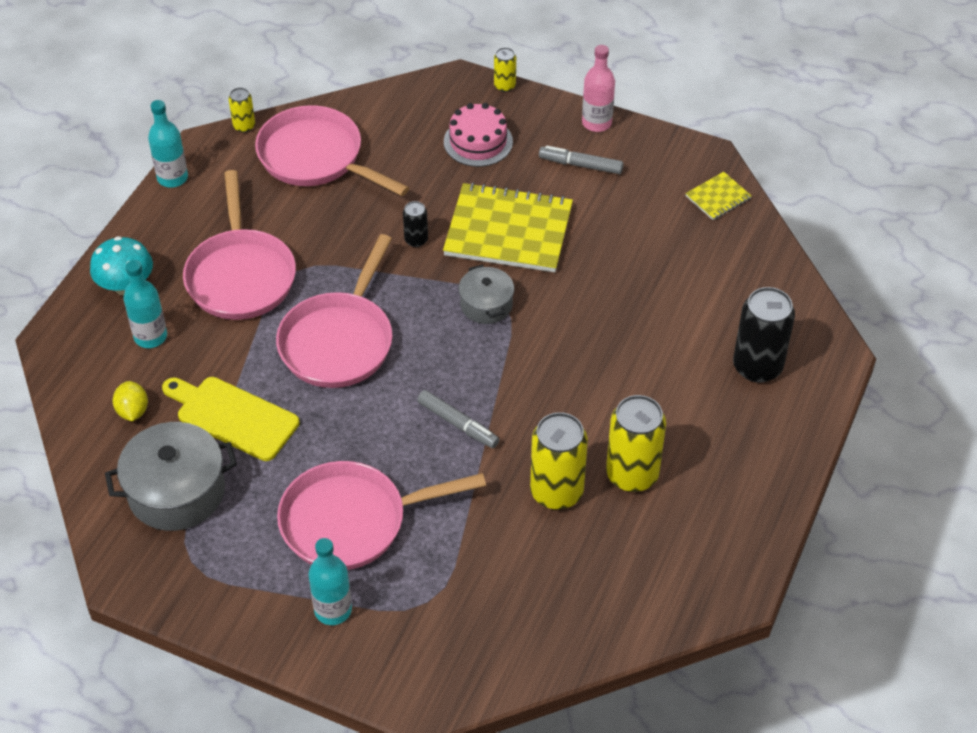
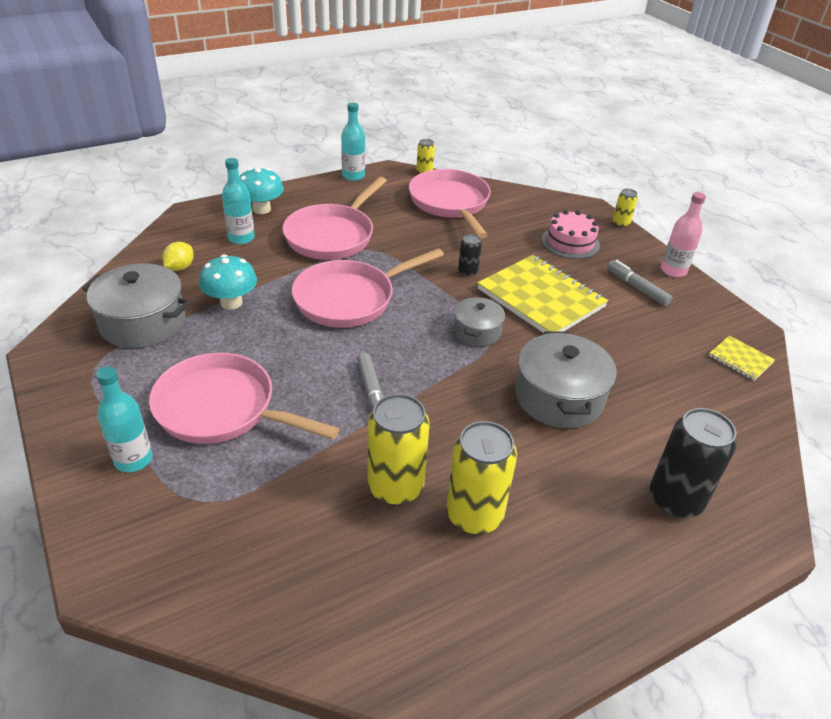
camera: 35 degrees right, 10 degrees down
yellow cutting board [162,377,299,461] -> turquoise mushroom [199,254,257,310]
yellow notebook [685,172,752,220] -> yellow notebook turned 45 degrees clockwise [709,335,775,381]
none -> grey pot [516,331,617,428]

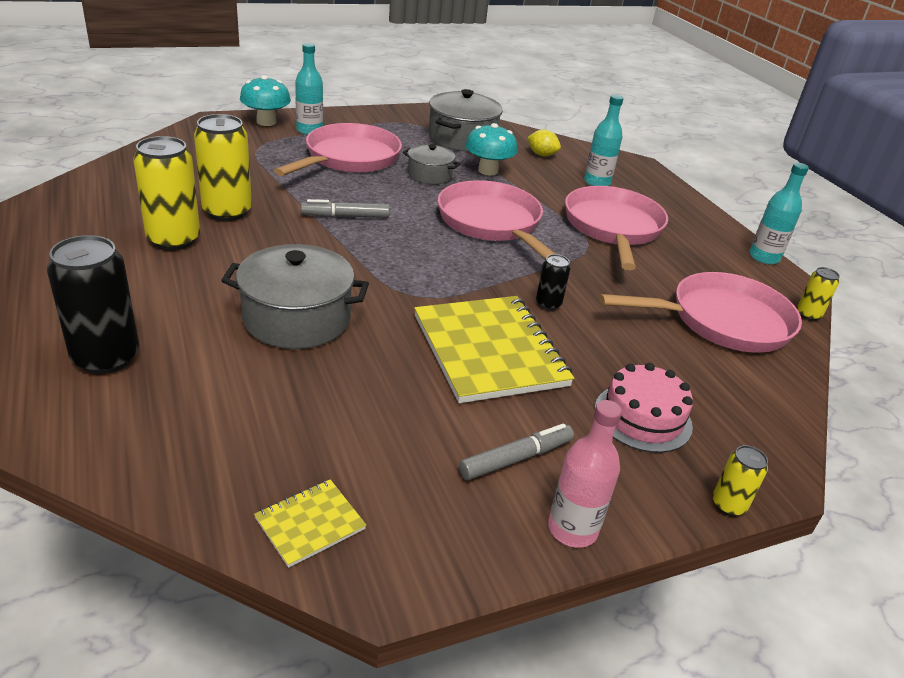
camera: 95 degrees right, 5 degrees down
turquoise mushroom [239,168,284,214] -> turquoise mushroom moved to [240,75,291,126]
pink pan [283,177,387,260] -> pink pan turned 60 degrees clockwise [565,186,668,270]
grey pot [454,297,505,346] -> grey pot moved to [403,144,460,185]
yellow notebook [478,255,608,333] -> yellow notebook turned 75 degrees counterclockwise [414,296,574,403]

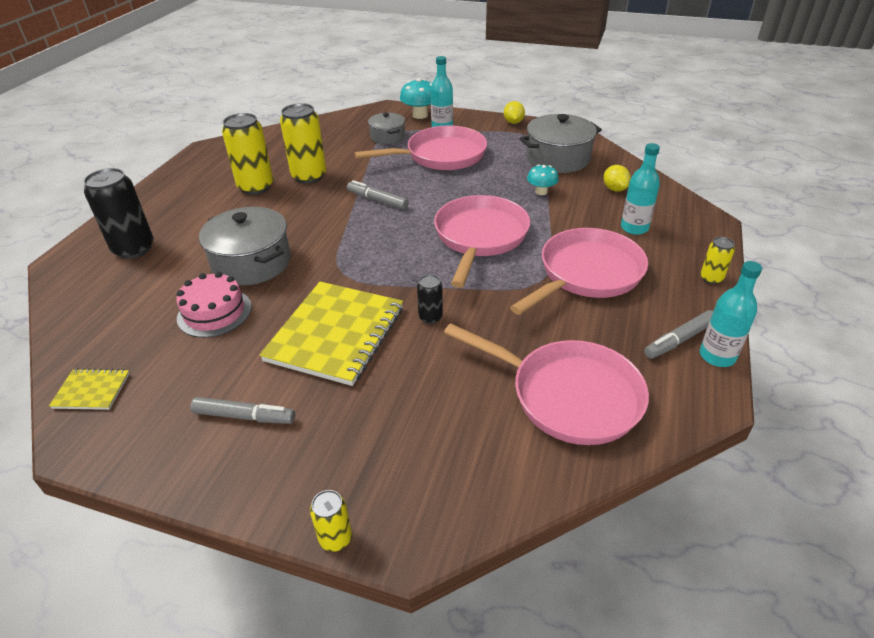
camera: 45 degrees right, 5 degrees up
grey pot [403,144,460,185] -> grey pot moved to [368,112,405,144]
turquoise mushroom [465,123,517,176] -> turquoise mushroom [527,164,559,195], size x0.65
pink bottle [548,400,622,548] -> none
pink cake [595,363,693,453] -> pink cake moved to [176,272,252,338]
yellow can [797,267,840,321] -> yellow can moved to [700,237,735,284]
none -> yellow lemon [504,101,525,124]
none -> grey marker [644,310,713,359]

